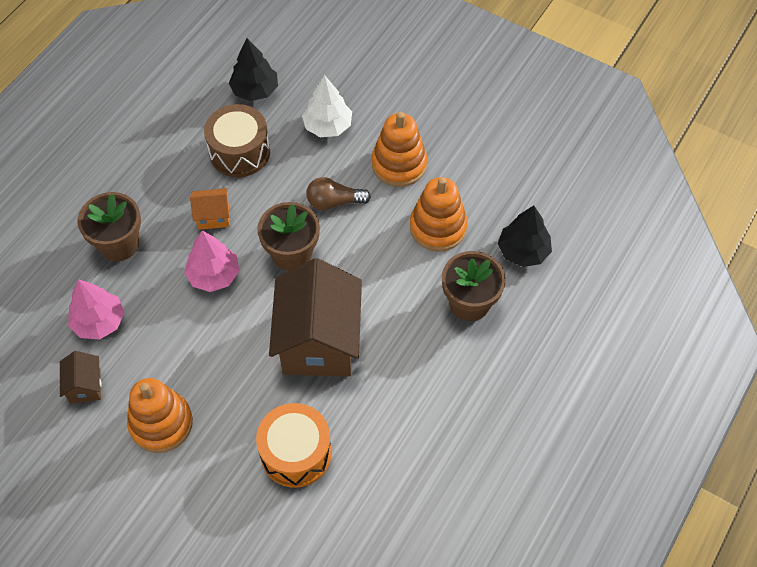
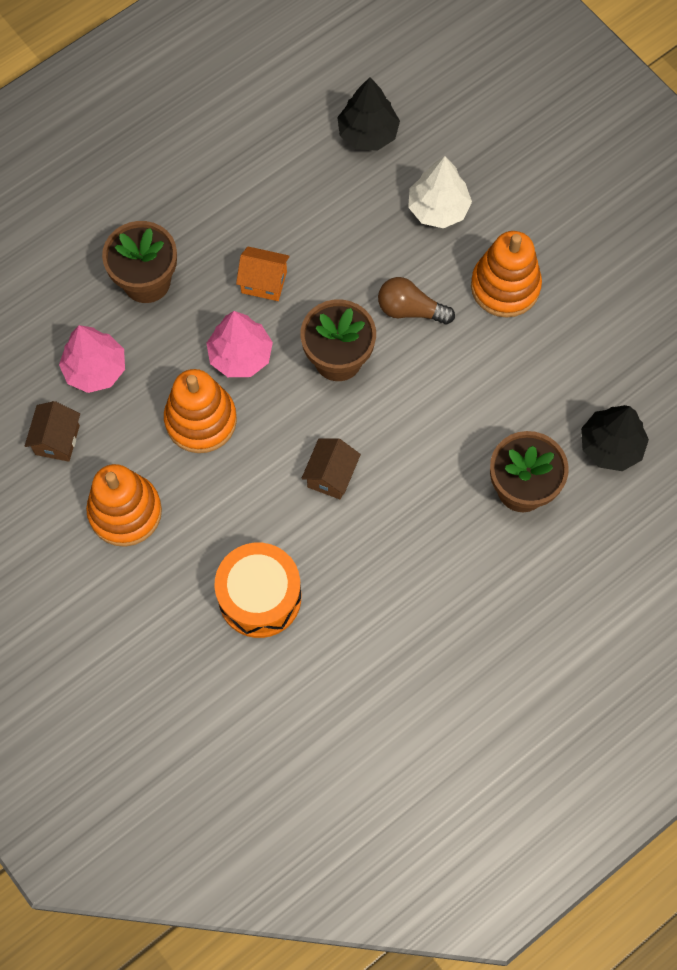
camera: 20 degrees right, 10 degrees up
brown drum [204,104,270,177] -> none
brown house [269,258,362,376] -> brown house [301,438,361,500], size x0.44
orange stacking toy [410,177,467,252] -> orange stacking toy moved to [164,369,237,453]

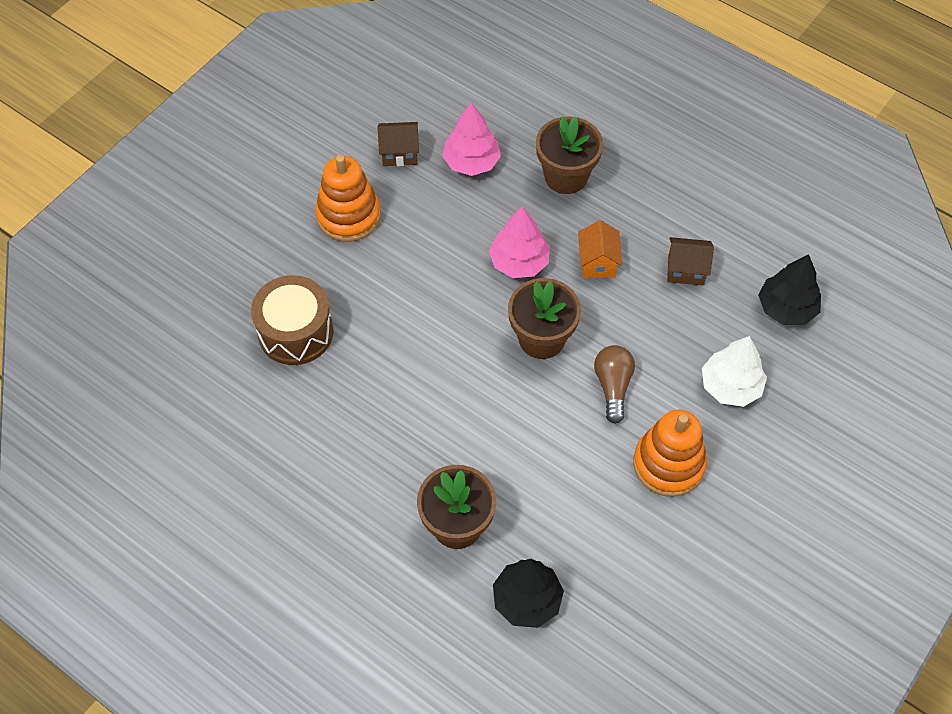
camera: 75 degrees right, 10 degrees down
orange stacking toy [164,369,237,453] -> none
orange drum [215,543,301,638] -> brown drum [251,275,333,365]
brown house [301,438,361,500] -> brown house moved to [667,237,714,286]

